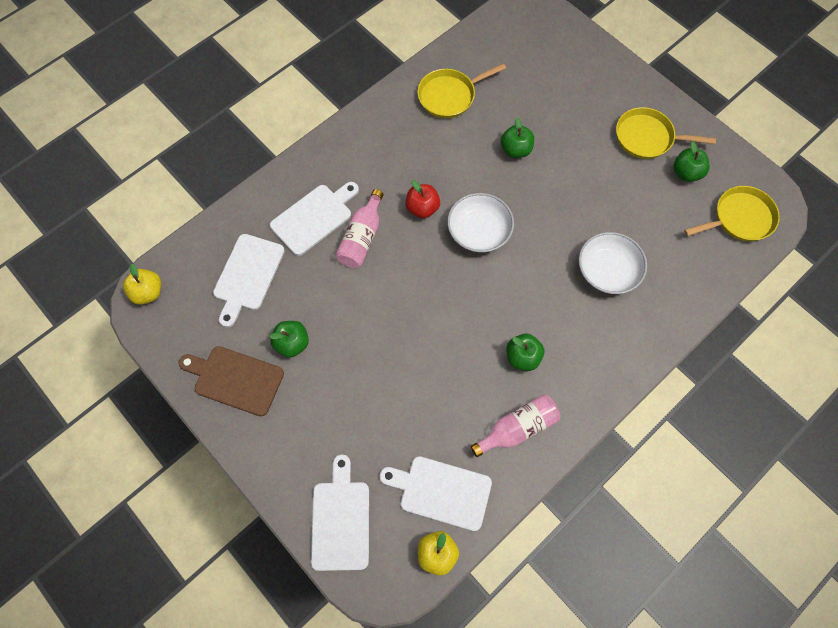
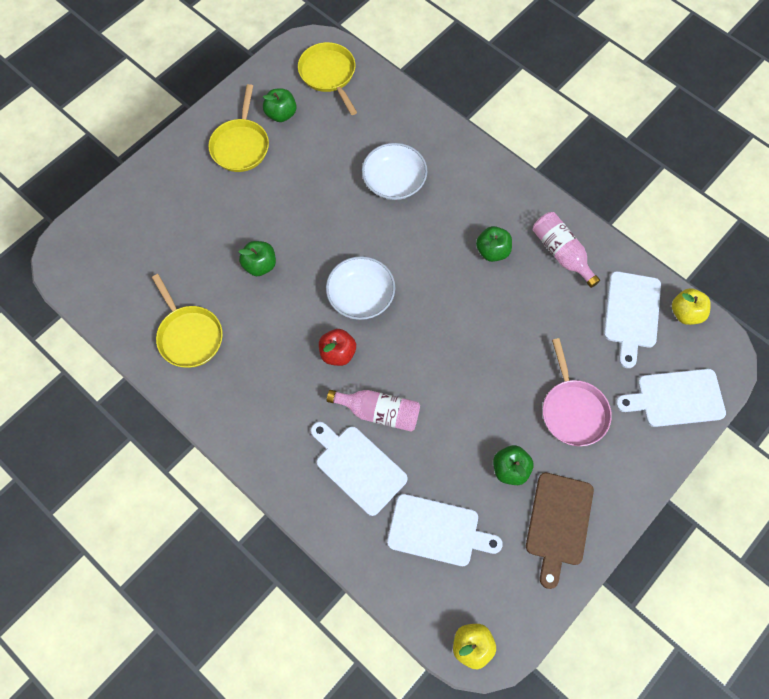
camera: 95 degrees left, 0 degrees up
none -> pink pan [543,338,612,446]

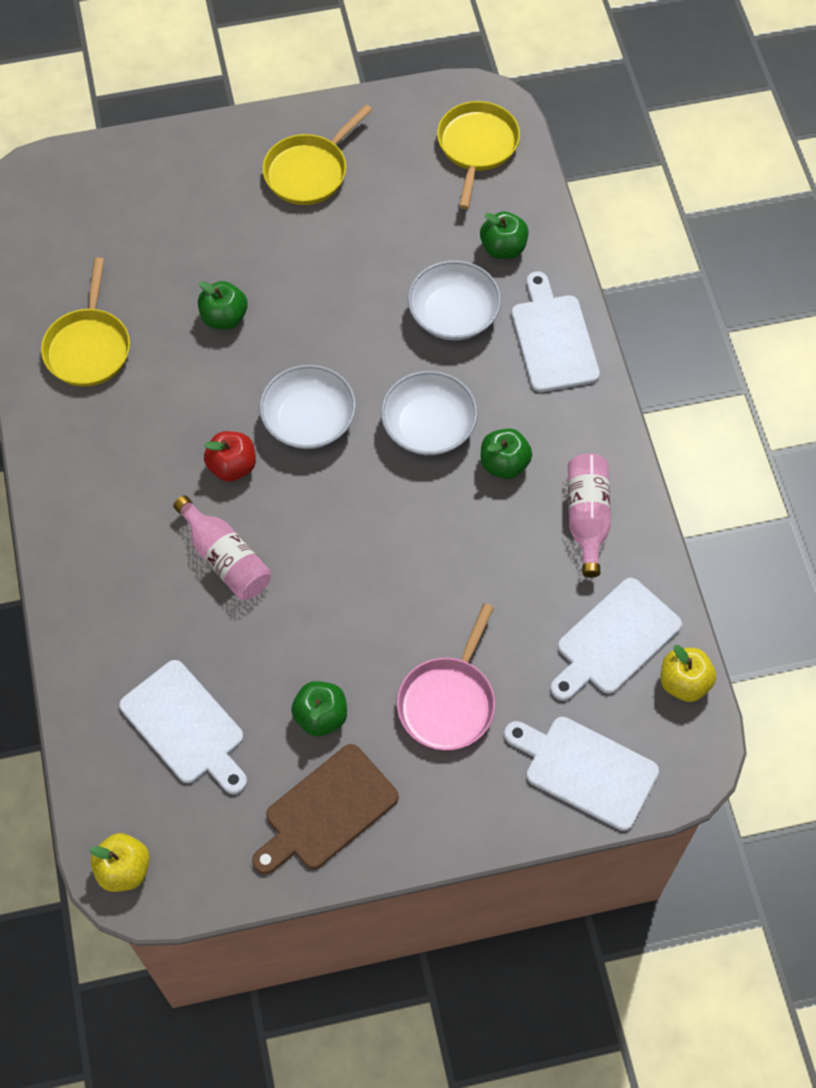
camera: 35 degrees right, 5 degrees down
green apple [263,88,297,122] -> green apple moved to [480,211,529,259]
white cutting board [311,422,408,516] -> white cutting board moved to [512,272,600,392]
none -> white bowl [381,371,478,455]

